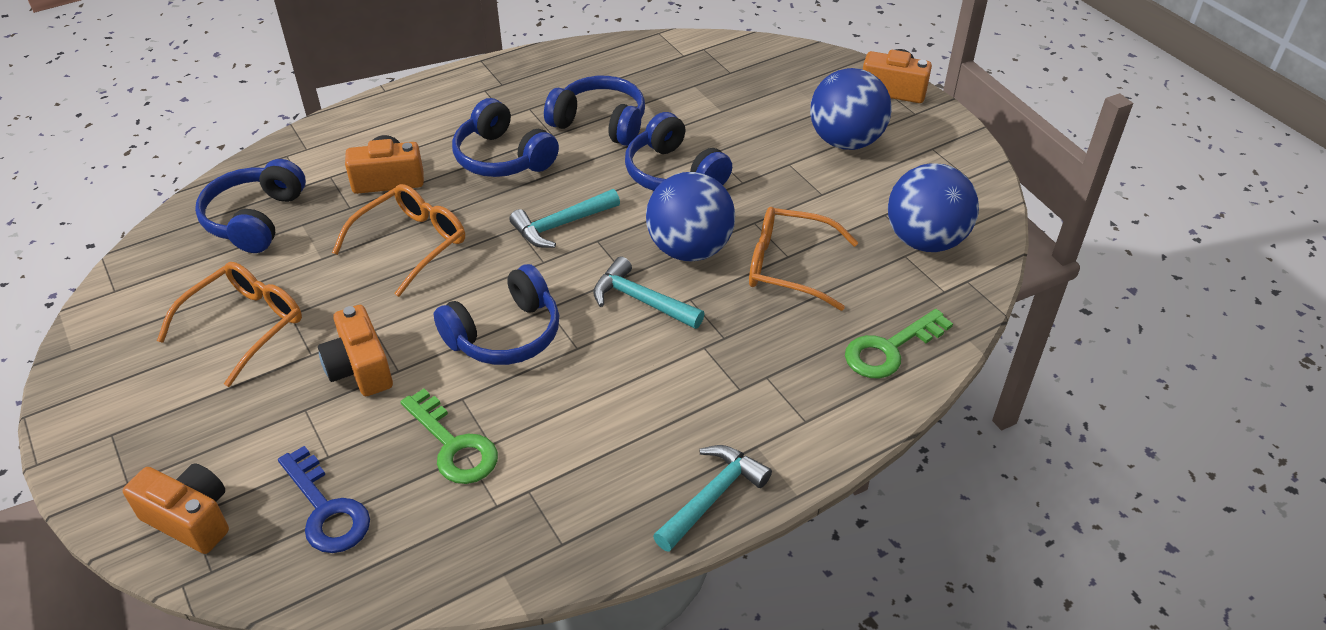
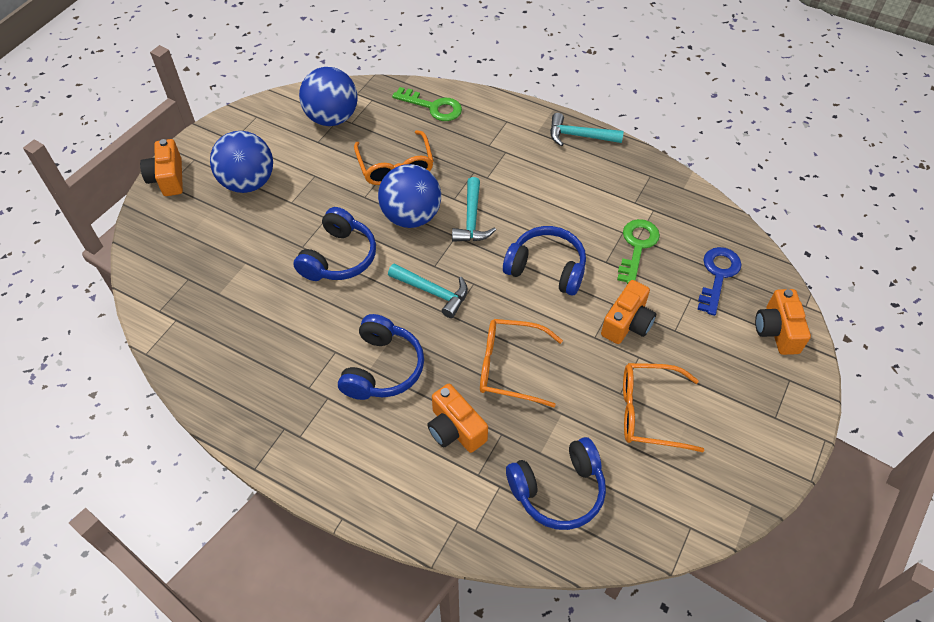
camera: 120 degrees left, 10 degrees up
blue headphones [544,76,645,146] -> none

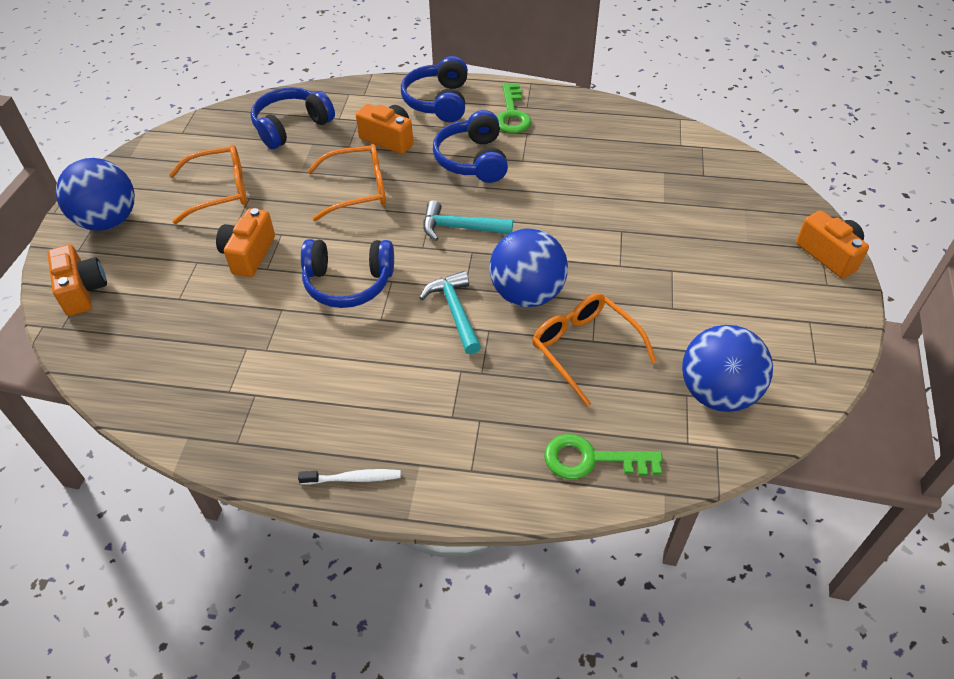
camera: 160 degrees right, 5 degrees down
blue ball [210,131,273,193] -> blue ball moved to [56,158,135,231]
blue headphones [294,207,376,281] -> blue headphones moved to [401,56,468,122]
turquoise hammer [550,113,624,146] -> white toothbrush [298,469,401,485]
green key [617,219,660,284] -> green key moved to [497,83,532,134]
blue key [697,247,742,316] -> none

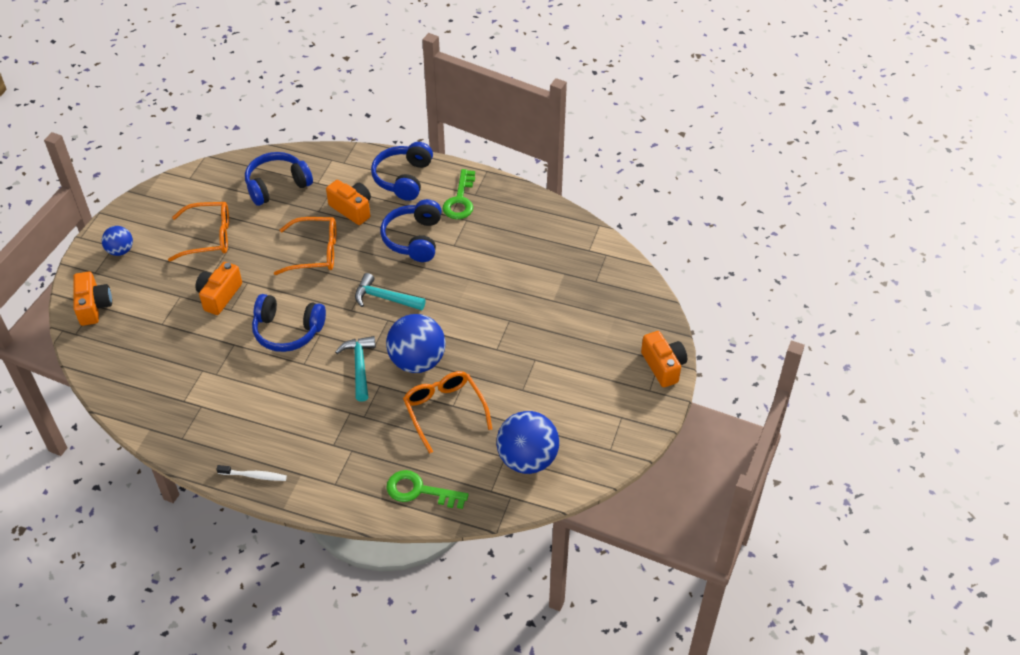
camera: 10 degrees right, 0 degrees up
blue ball [56,158,135,231] -> blue ball [102,226,133,256], size x0.55

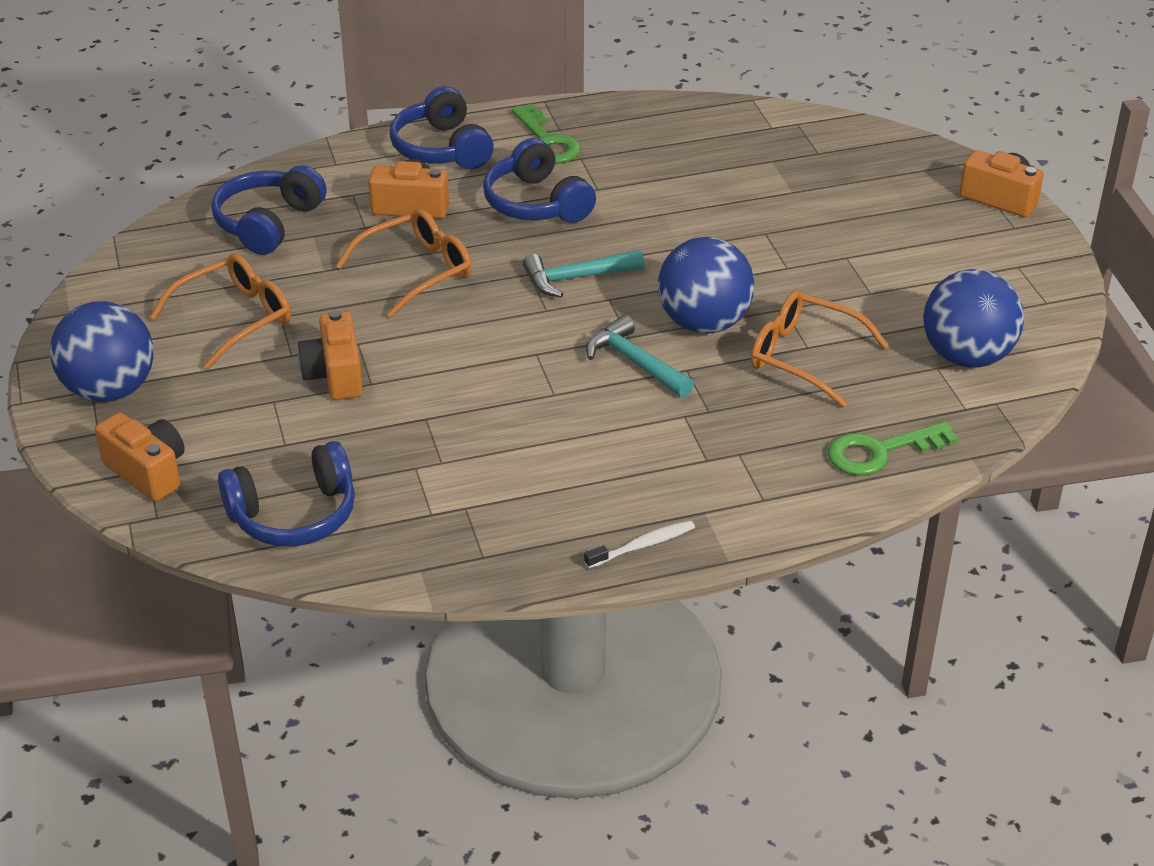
camera: 35 degrees left, 10 degrees down
blue ball [102,226,133,256] -> blue ball [50,301,154,402], size x1.82
blue headphones [252,294,326,352] -> blue headphones moved to [218,441,355,546]

